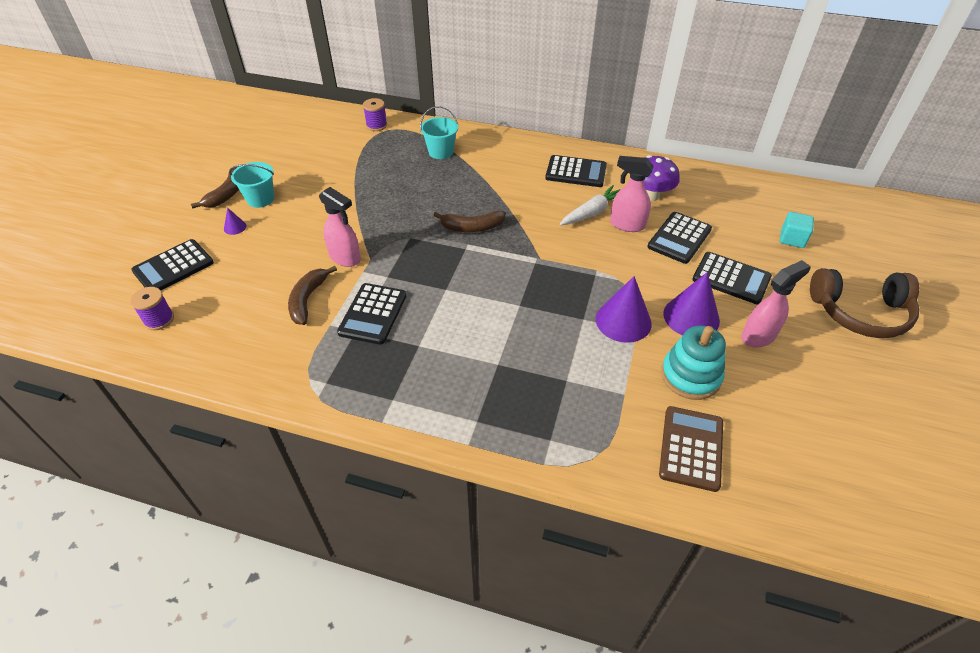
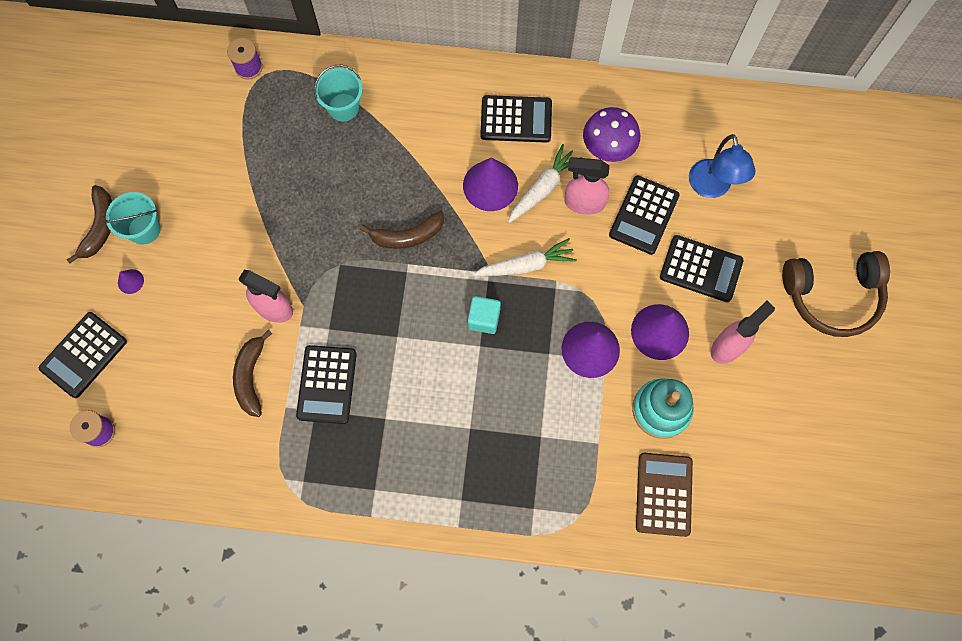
camera: 10 degrees left, 25 degrees up
turquoise cube [780,212,814,248] -> turquoise cube moved to [468,296,501,334]
none -> purple cone [463,157,518,211]
none -> white carrot [473,238,577,276]
none -> blue lamp [689,134,755,198]

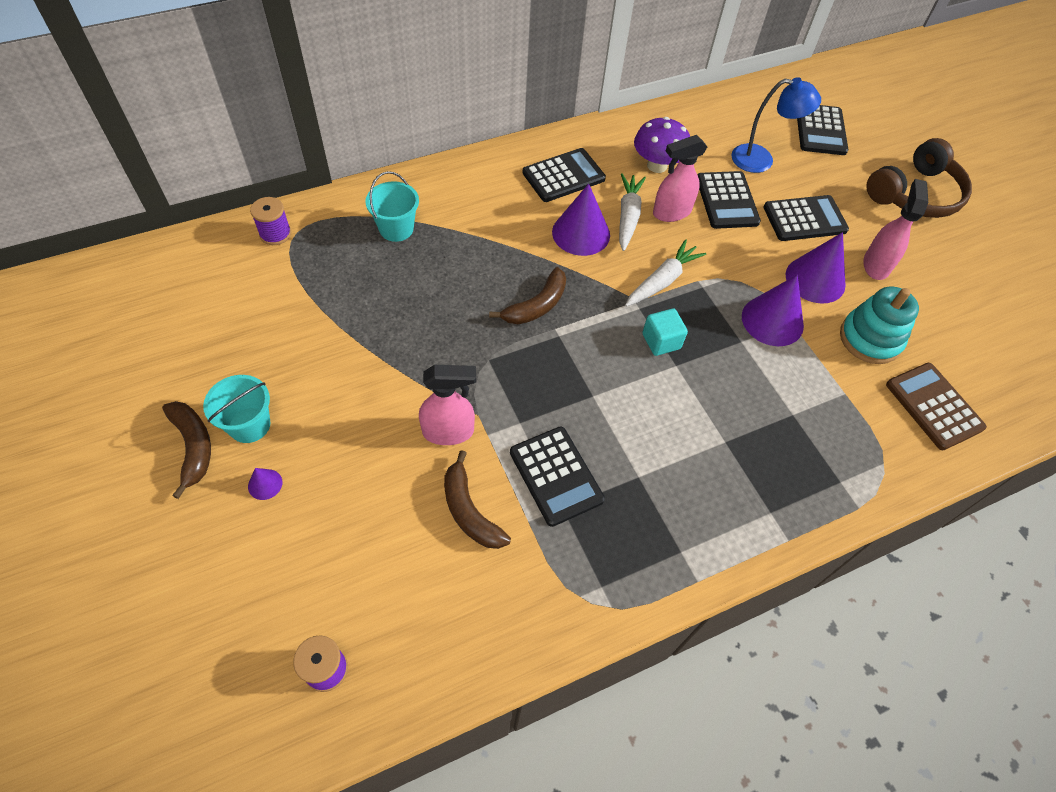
camera: 35 degrees left, 15 degrees down
black calculator [39,312,127,398] -> black calculator moved to [797,105,848,155]
blue lamp [689,134,755,198] -> blue lamp turned 45 degrees counterclockwise [731,77,821,173]

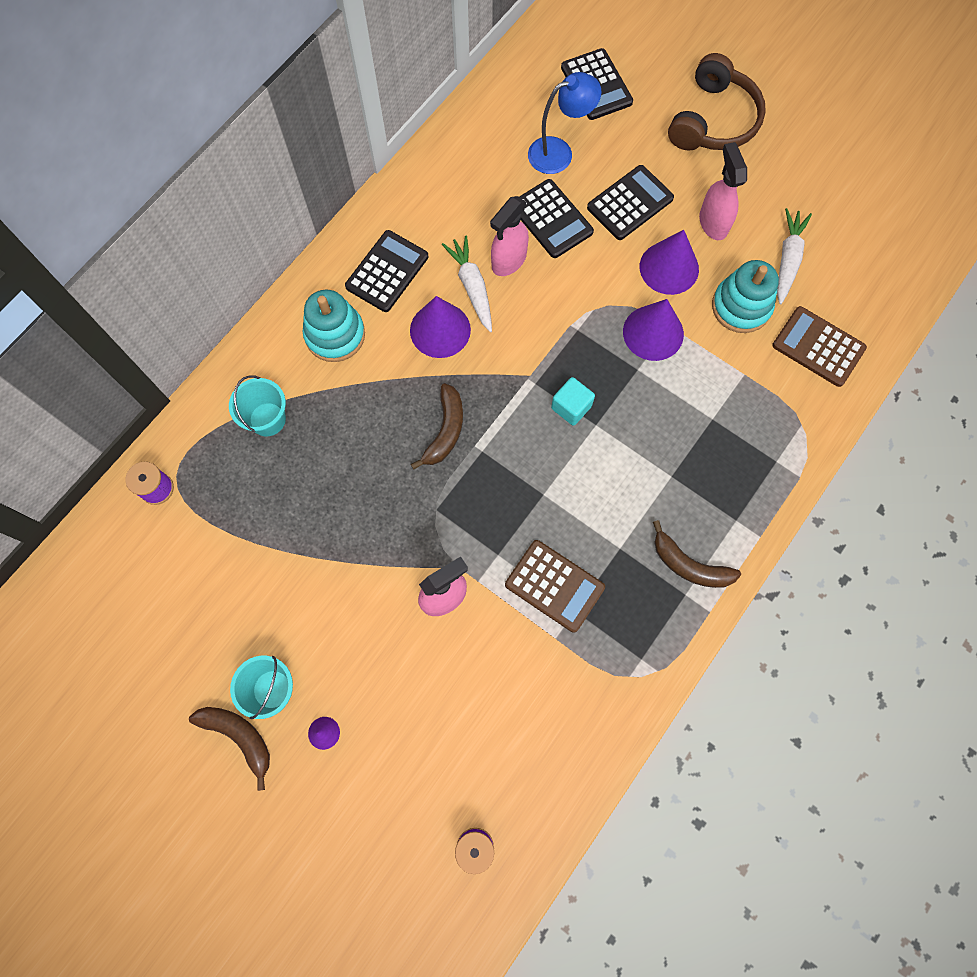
camera: 25 degrees left, 15 degrees up
brown banana [444,450,511,549] -> brown banana moved to [653,520,741,588]
black calculator [510,427,605,527] -> brown calculator [505,540,605,633]
white carrot [625,239,706,307] -> white carrot moved to [777,208,812,304]
purple mushroom [634,117,690,173] -> none
none -> turquoise stacking toy [303,290,365,362]

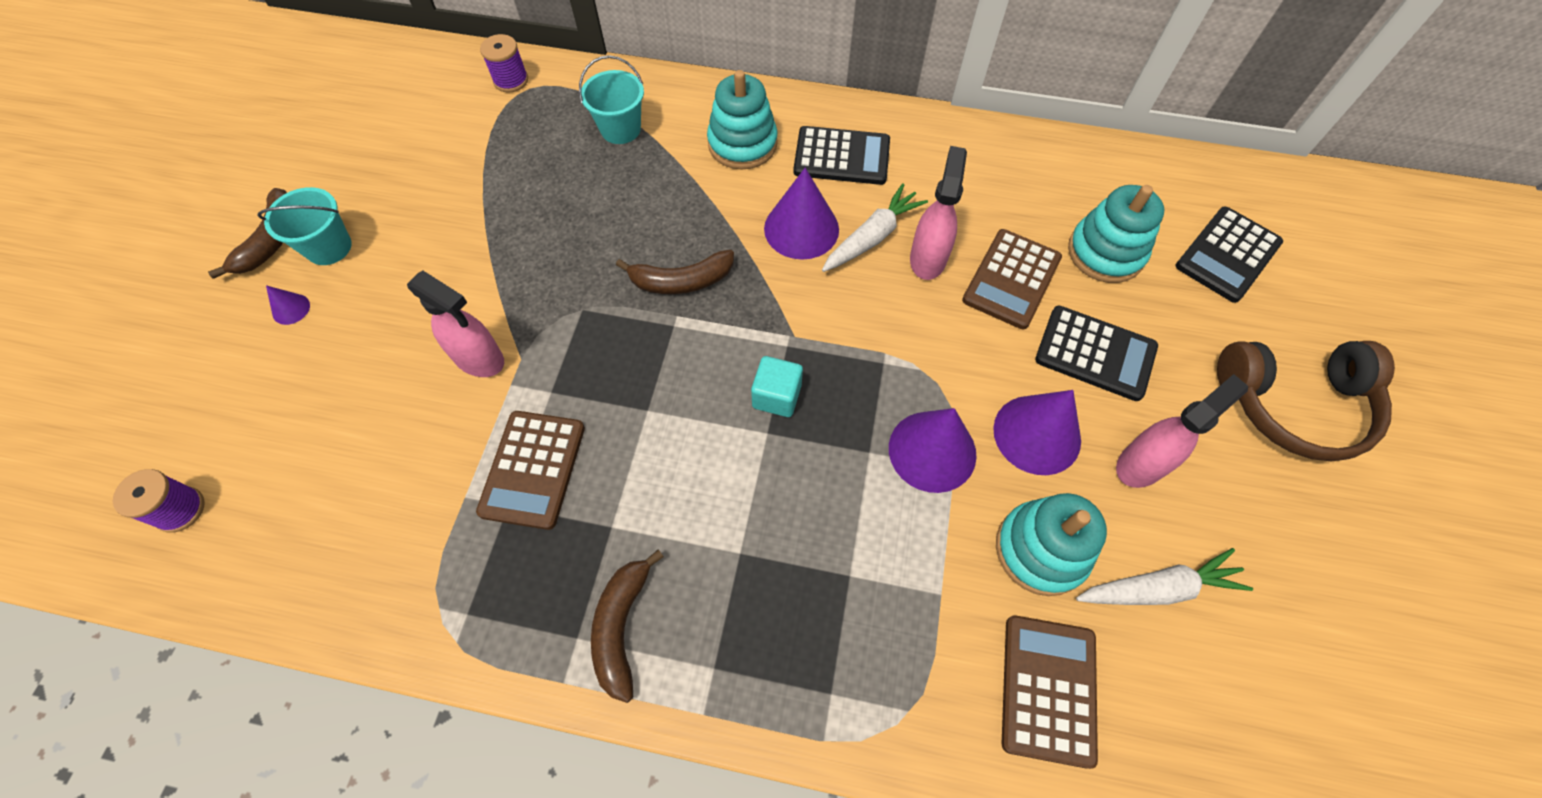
camera: 65 degrees right, 10 degrees down
pink spray bottle [490,196,529,276] -> pink spray bottle turned 90 degrees clockwise [910,146,967,280]
black calculator [519,179,594,258] -> brown calculator [962,229,1062,330]
blue lamp [528,72,602,174] -> turquoise stacking toy [1068,185,1164,283]

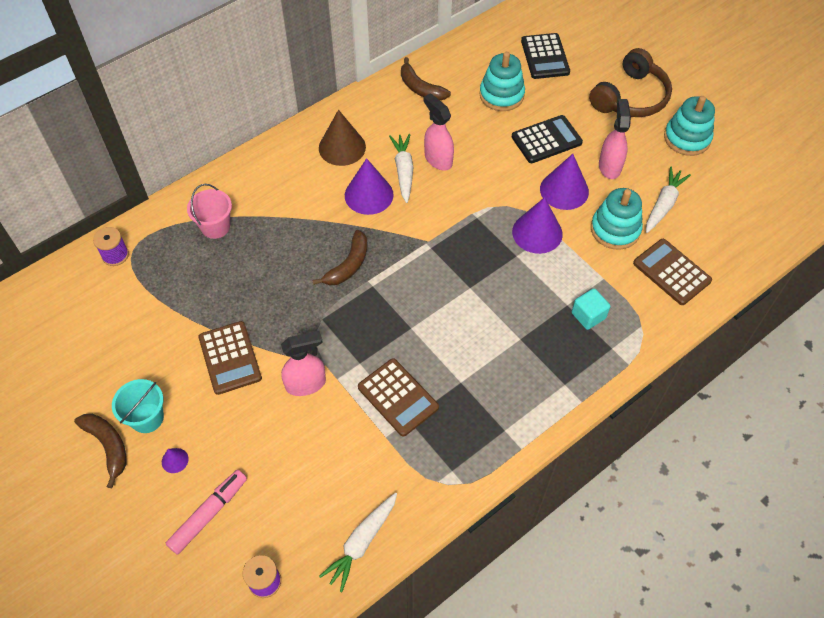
camera: 50 degrees left, 5 degrees down
turquoise bucket [579,55,644,144] -> pink bucket [187,184,232,239]
brown banana [591,550,664,703] -> brown banana moved to [401,57,451,100]
turquoise stacking toy [707,70,778,170] -> turquoise stacking toy moved to [664,96,715,156]
turquoise cube [751,356,803,417] -> turquoise cube moved to [572,288,611,330]
black calculator [793,126,890,185] -> brown cone [319,110,366,166]
brown calculator [962,229,1062,330] -> brown calculator moved to [198,321,262,395]
none -> pink marker [166,470,247,555]
none -> white carrot [319,493,397,592]

